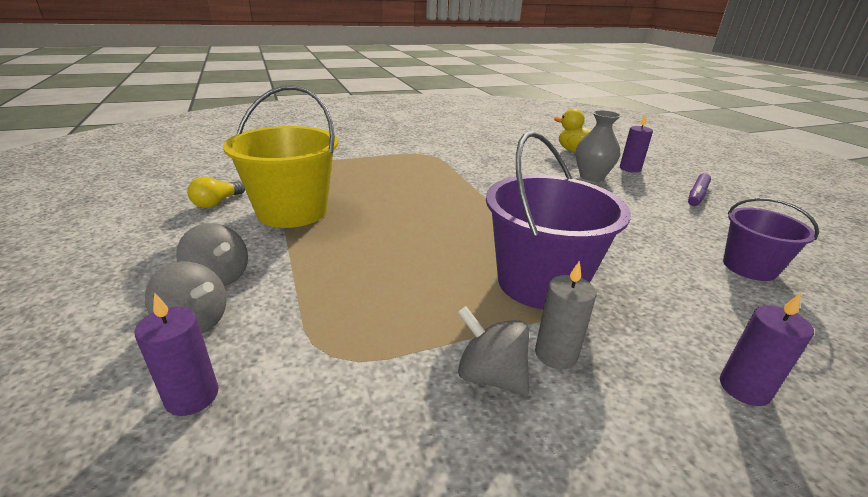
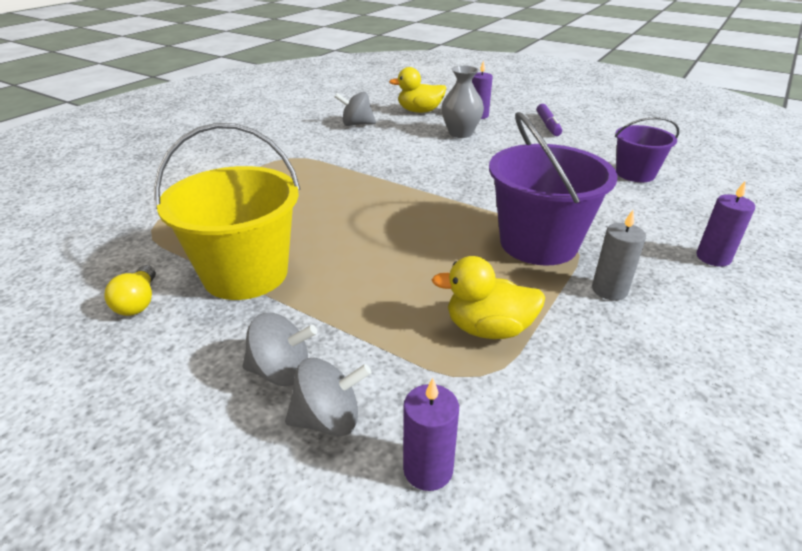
camera: 35 degrees left, 5 degrees up
grey spinning top [457,306,529,396] -> grey spinning top moved to [335,92,376,126]
none -> yellow duck [432,256,546,339]

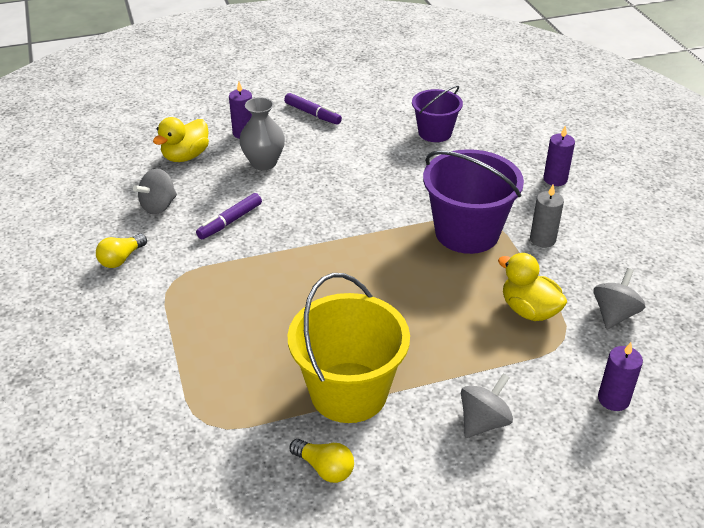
camera: 50 degrees left, 5 degrees up
grey spinning top [285,358,371,436] -> grey spinning top moved to [593,268,646,329]
yellow duck [432,256,546,339] -> yellow duck turned 90 degrees clockwise [498,253,567,321]
none -> yellow light bulb [96,234,147,268]
none -> purple marker [196,193,262,240]

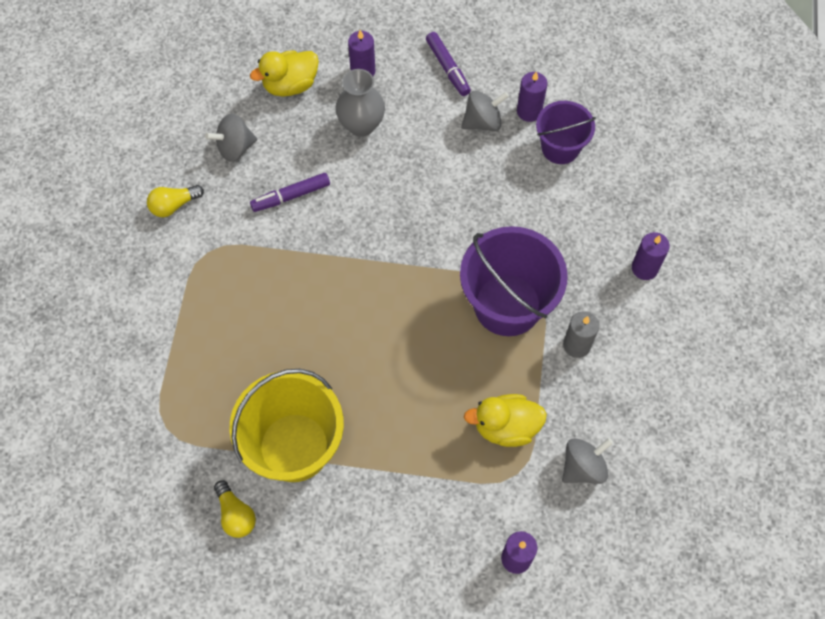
camera: 25 degrees right, 25 degrees up
grey spinning top [461,374,513,438] -> grey spinning top moved to [461,91,509,131]
yellow duck [498,253,567,321] -> yellow duck turned 75 degrees counterclockwise [464,394,547,447]
none -> purple candle [517,72,547,122]

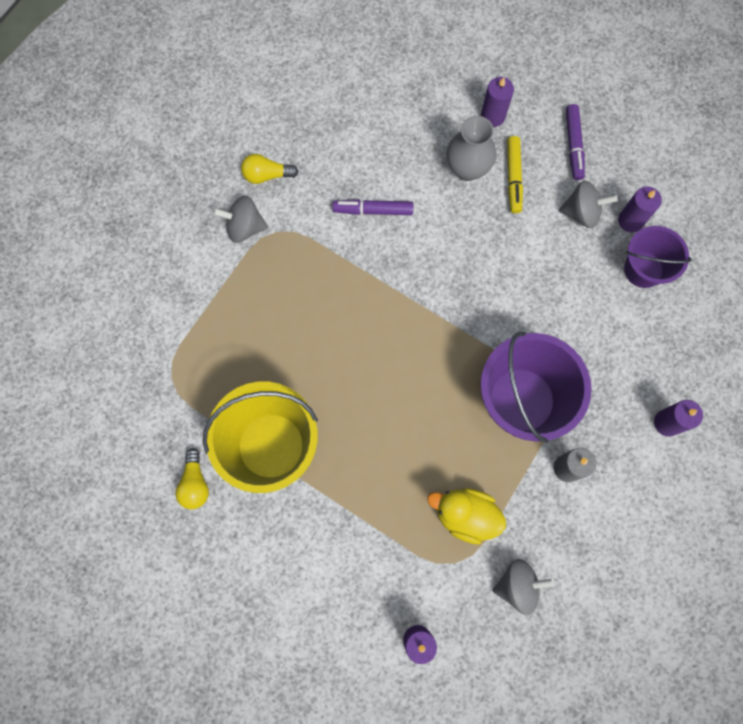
camera: 25 degrees right, 10 degrees up
grey spinning top [205,113,257,162] -> grey spinning top moved to [213,196,268,243]
yellow duck [250,50,319,96] -> none
none -> yellow marker [507,136,523,213]

